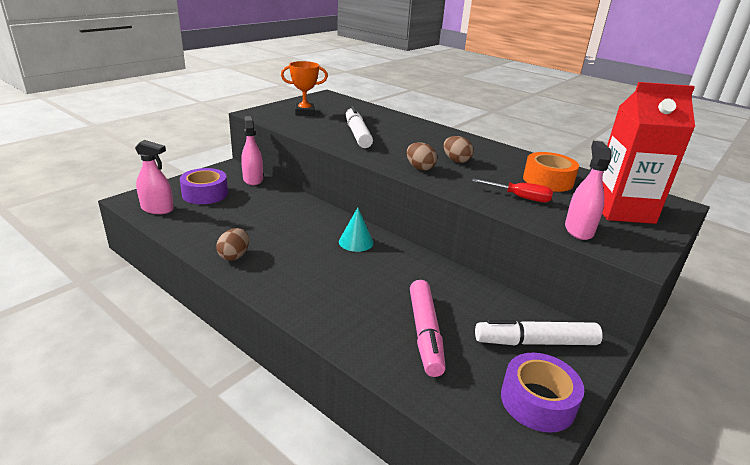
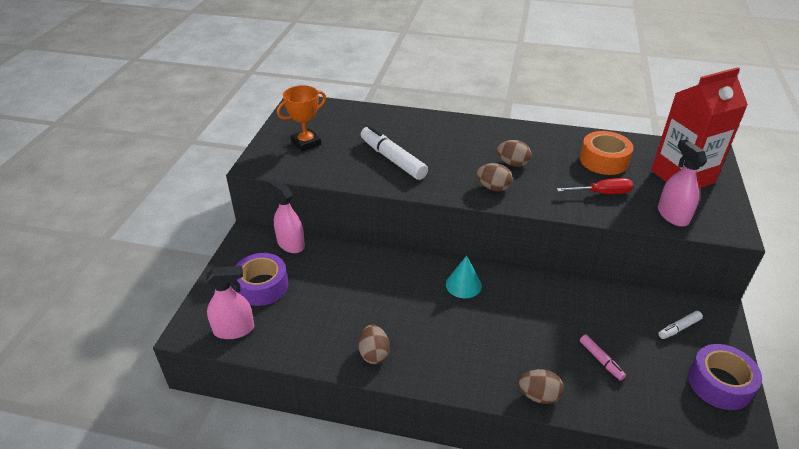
camera: 25 degrees left, 10 degrees up
pink marker [410,280,446,377] -> pink marker [580,334,626,381], size x0.50
white marker [475,320,603,345] -> white marker [659,311,703,339], size x0.50
none -> brown egg [519,369,564,404]

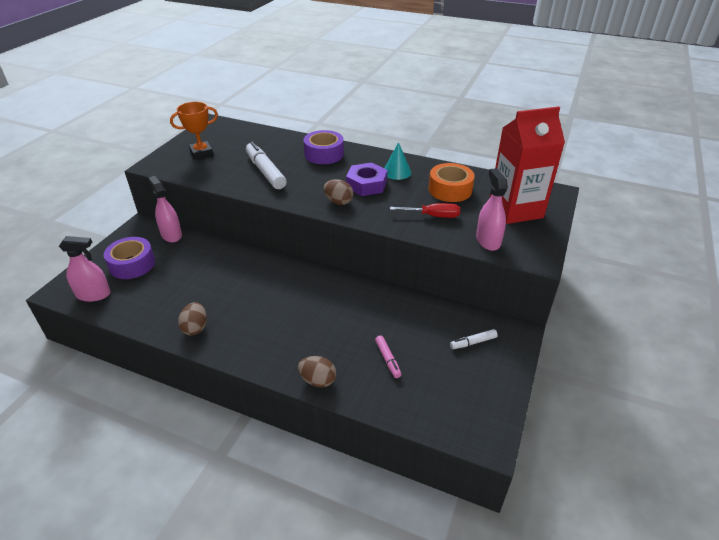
camera: 10 degrees right, 0 degrees up
turquoise cone [446,255,482,298] -> turquoise cone moved to [385,142,411,180]
brown egg [497,140,531,167] -> purple nut [346,163,387,196]
purple tape [688,344,762,410] -> purple tape moved to [304,130,344,164]

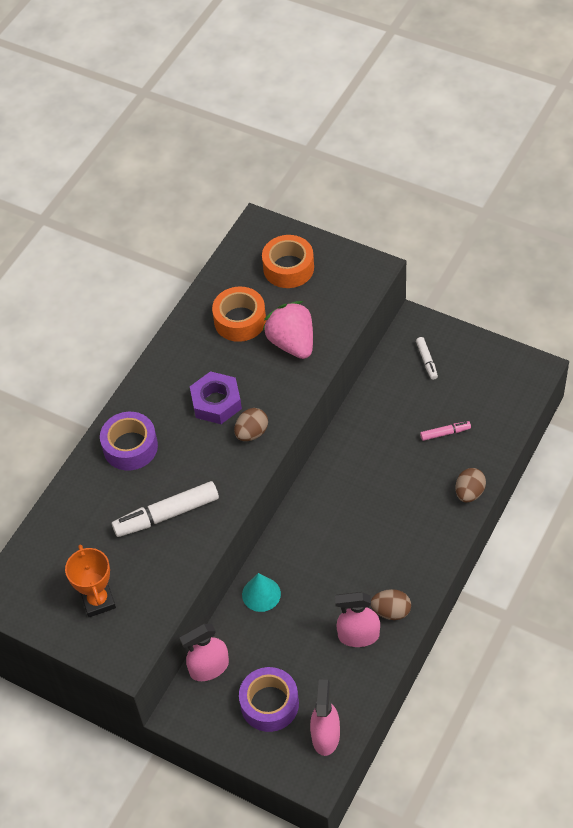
camera: 80 degrees left, 15 degrees up
turquoise cone [385,142,411,180] -> turquoise cone moved to [242,573,281,612]
red screwdriver [390,203,460,218] -> pink strawberry [263,301,313,359]
pink spray bottle [476,168,508,251] -> pink spray bottle moved to [335,592,380,647]
red carton [490,106,565,224] -> orange tape [262,235,314,288]

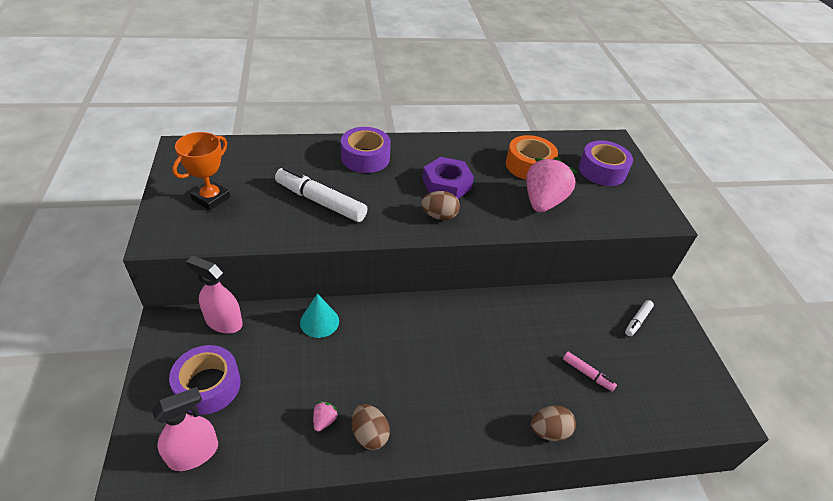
camera: 45 degrees right, 10 degrees down
orange tape [262,235,314,288] -> purple tape [579,140,633,186]
pink spray bottle [335,592,380,647] -> pink strawberry [313,401,339,432]

